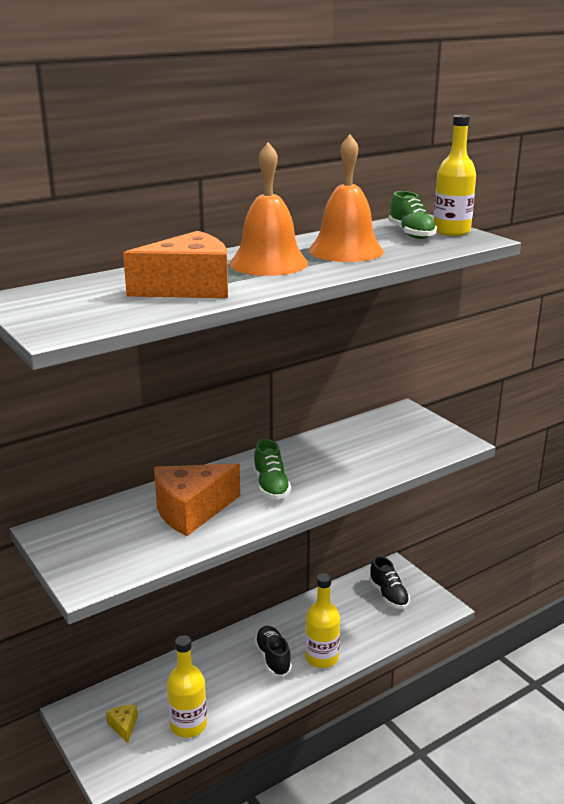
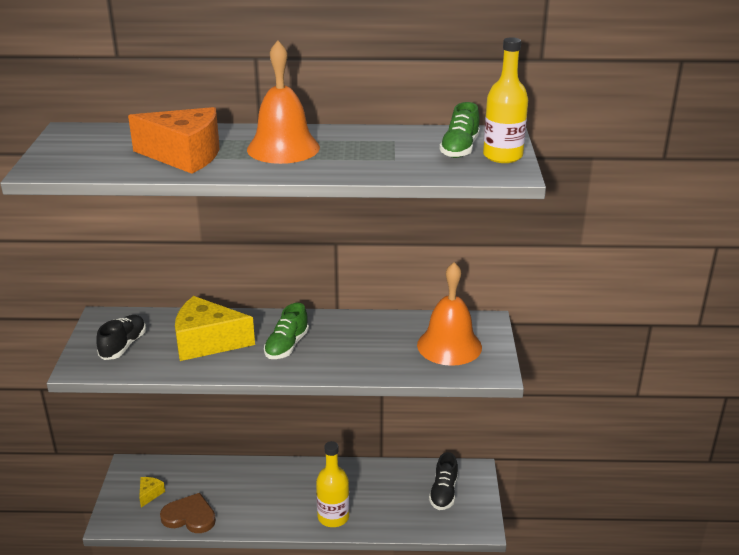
camera: 35 degrees right, 5 degrees up
orange cheese [154,463,240,536] -> yellow cheese [175,296,255,361]
yellow bottle [167,635,207,738] -> brown heart [160,493,216,533]
black shoe [255,626,292,677] -> black shoe moved to [96,315,146,360]
orange bell [309,135,384,262] -> orange bell moved to [417,262,482,366]

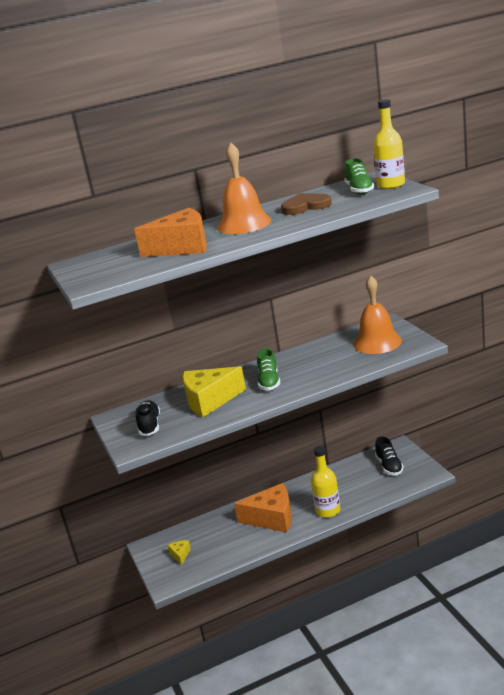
camera: 20 degrees left, 5 degrees down
brown heart [160,493,216,533] -> brown heart moved to [281,193,332,215]
none -> orange cheese [234,483,292,532]

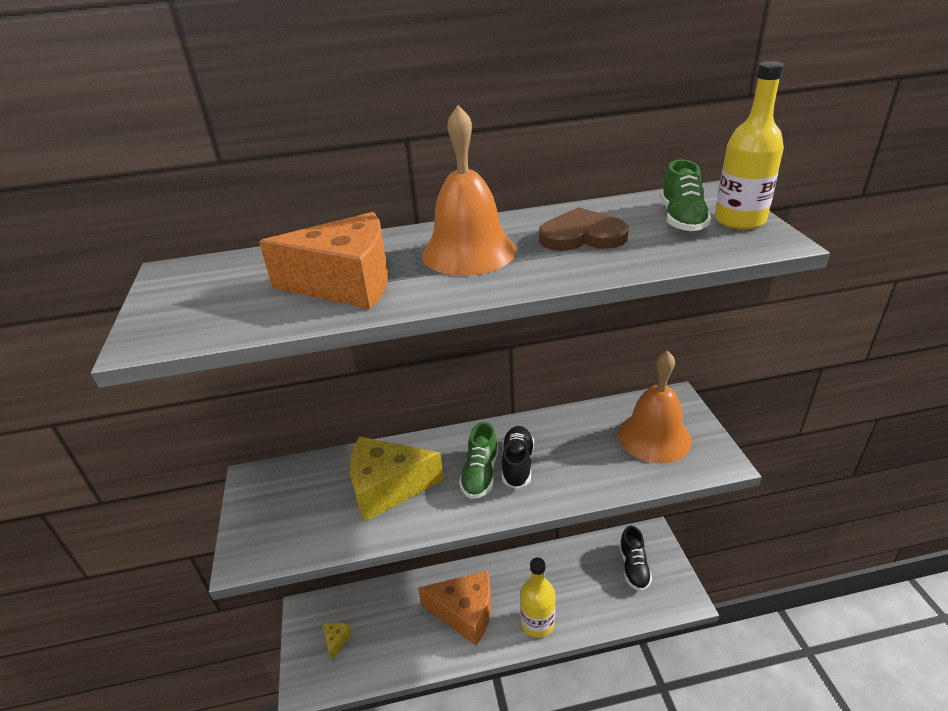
camera: 10 degrees right, 10 degrees up
black shoe [136,400,160,436] -> black shoe moved to [502,426,534,489]

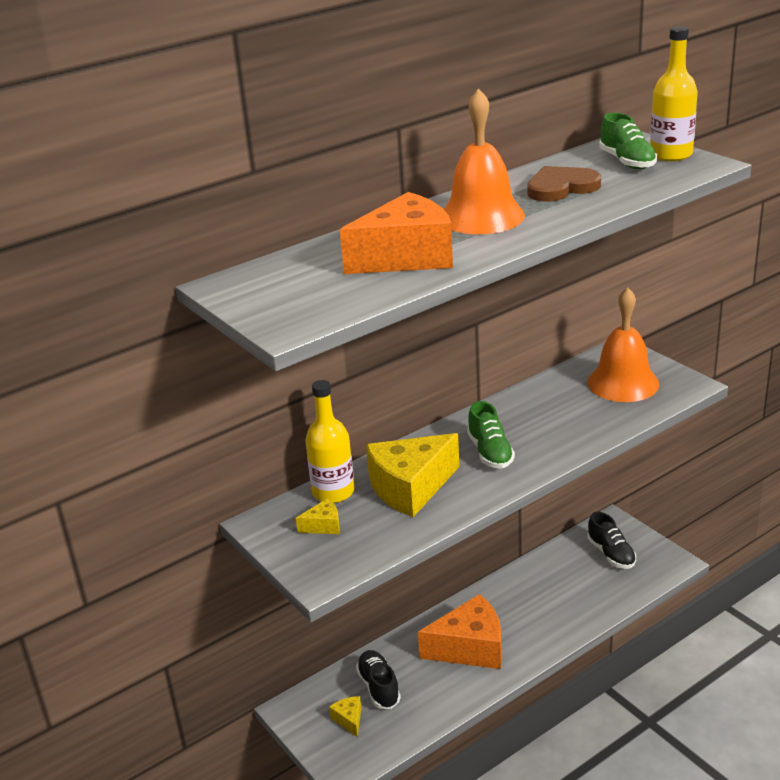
camera: 25 degrees left, 5 degrees down
black shoe [502,426,534,489] -> black shoe moved to [356,650,401,709]
yellow bottle [520,558,555,638] -> yellow bottle moved to [305,380,354,503]
none -> yellow cheese [296,498,340,534]

